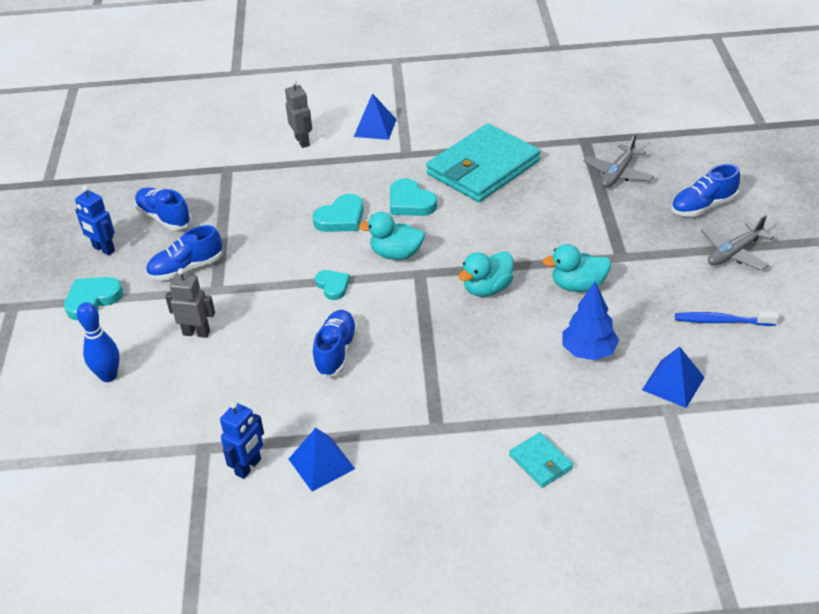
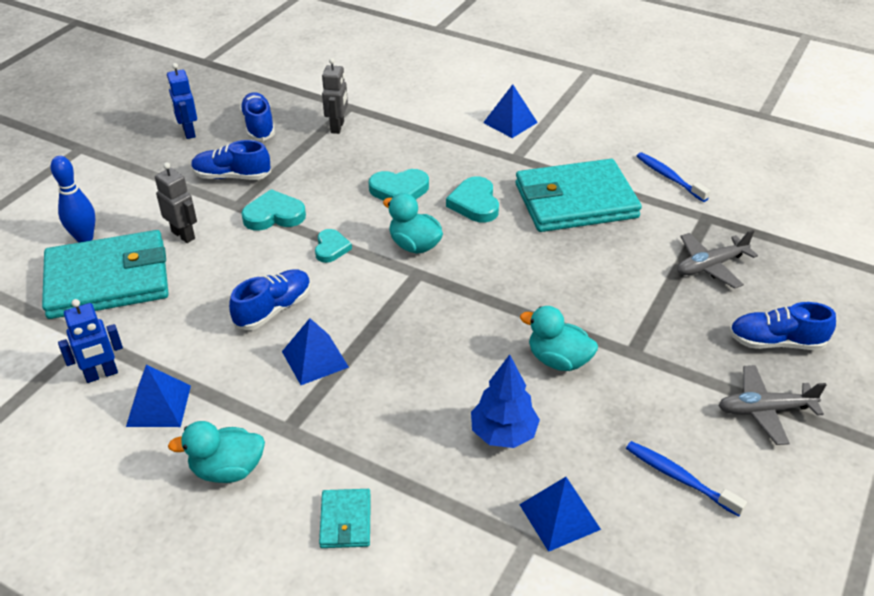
camera: 30 degrees right, 0 degrees up
turquoise heart [64,277,123,320] -> turquoise heart moved to [241,189,306,231]
grey robot [285,80,312,148] -> grey robot moved to [322,58,348,134]
turquoise duck [458,251,514,297] -> turquoise duck moved to [168,421,265,483]
none -> turquoise wallet [42,230,169,319]
none -> blue pyramid [282,318,349,385]
none -> blue toothbrush [637,152,710,202]

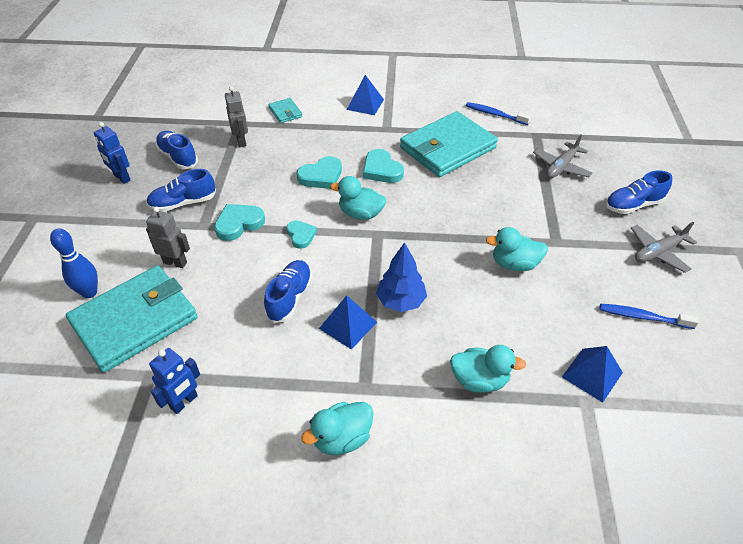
camera: 25 degrees left, 5 degrees up
blue pyramid [126,365,191,427] -> none
turquoise wallet [319,489,371,548] -> turquoise wallet moved to [268,98,303,123]
blue tree [471,354,540,448] -> blue tree moved to [376,242,427,312]
none -> turquoise duck [450,345,526,393]

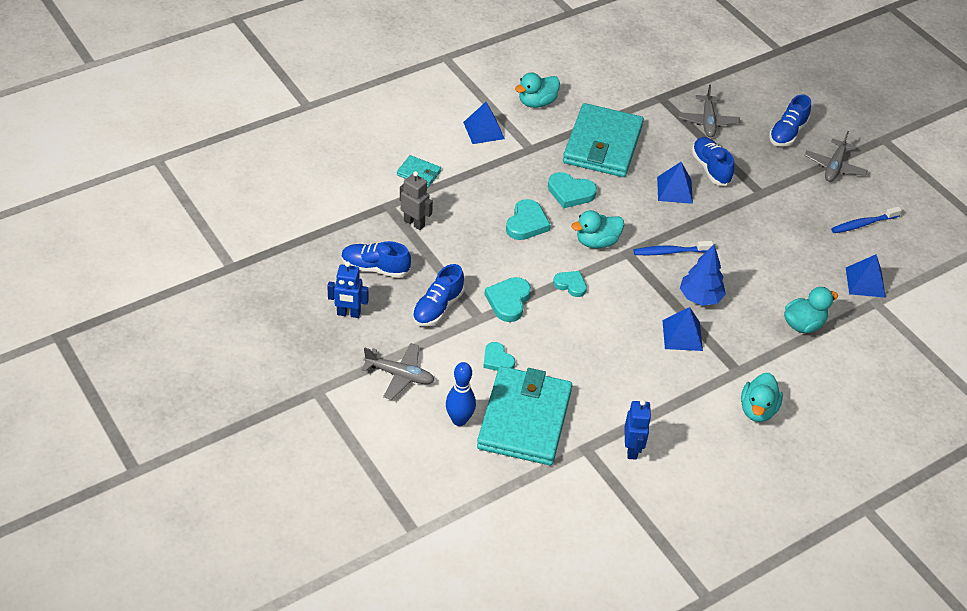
camera: 40 degrees left, 0 degrees up
grey robot [146,207,190,268] -> turquoise heart [483,342,515,371]
blue shoe [264,260,312,323] -> blue shoe moved to [692,137,735,186]
blue toothbrush [466,102,531,125] -> blue toothbrush moved to [634,241,713,255]
turquoise duck [486,227,548,271] -> turquoise duck moved to [515,72,560,108]
none -> grey plane [361,343,435,400]
none -> blue pyramid [657,162,693,204]

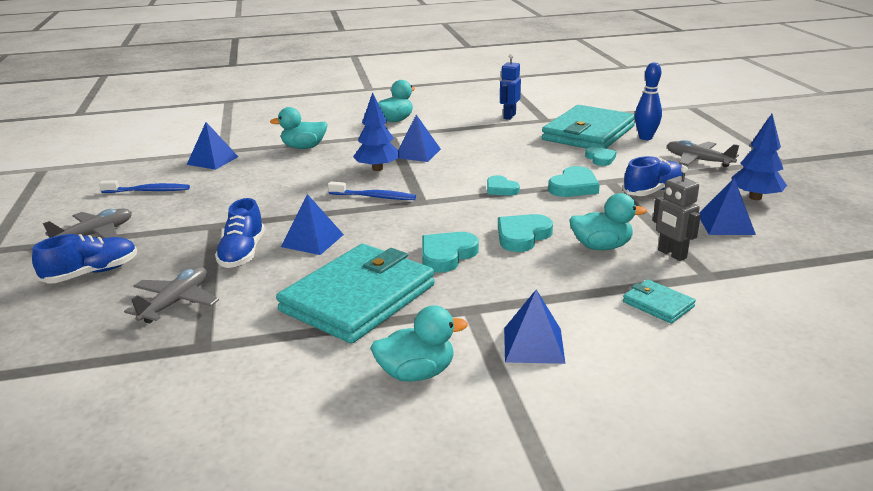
camera: 155 degrees left, 20 degrees down
blue robot [327,262,368,318] -> blue tree [731,114,787,200]
blue shoe [341,241,411,278] -> blue pyramid [699,178,756,235]
turquoise heart [548,172,597,208] -> turquoise heart turned 90 degrees counterclockwise [422,232,479,273]
turquoise duck [571,210,624,248] -> turquoise duck moved to [569,193,647,250]

